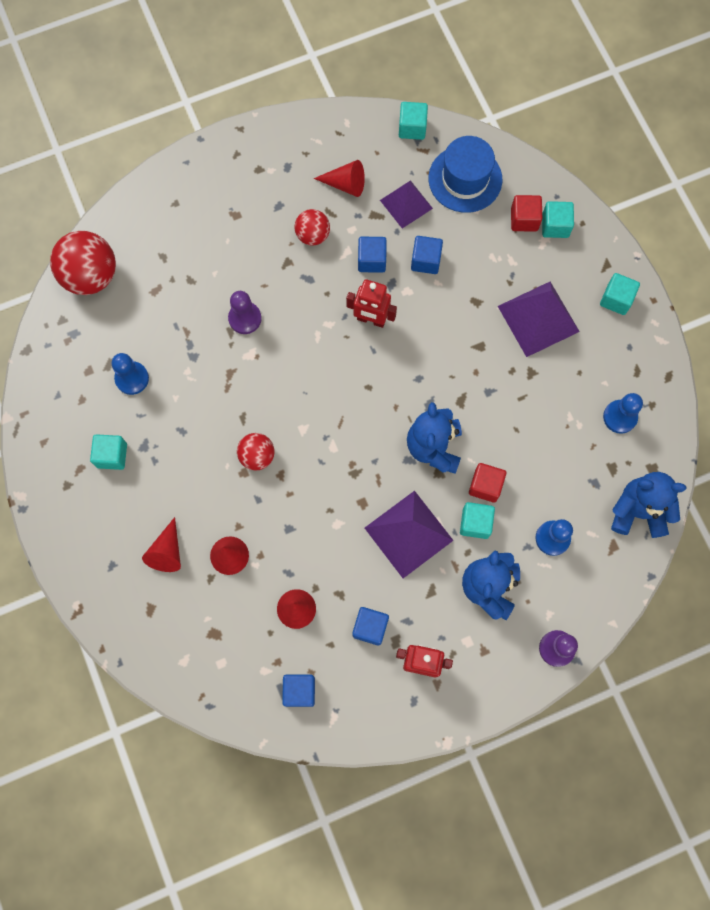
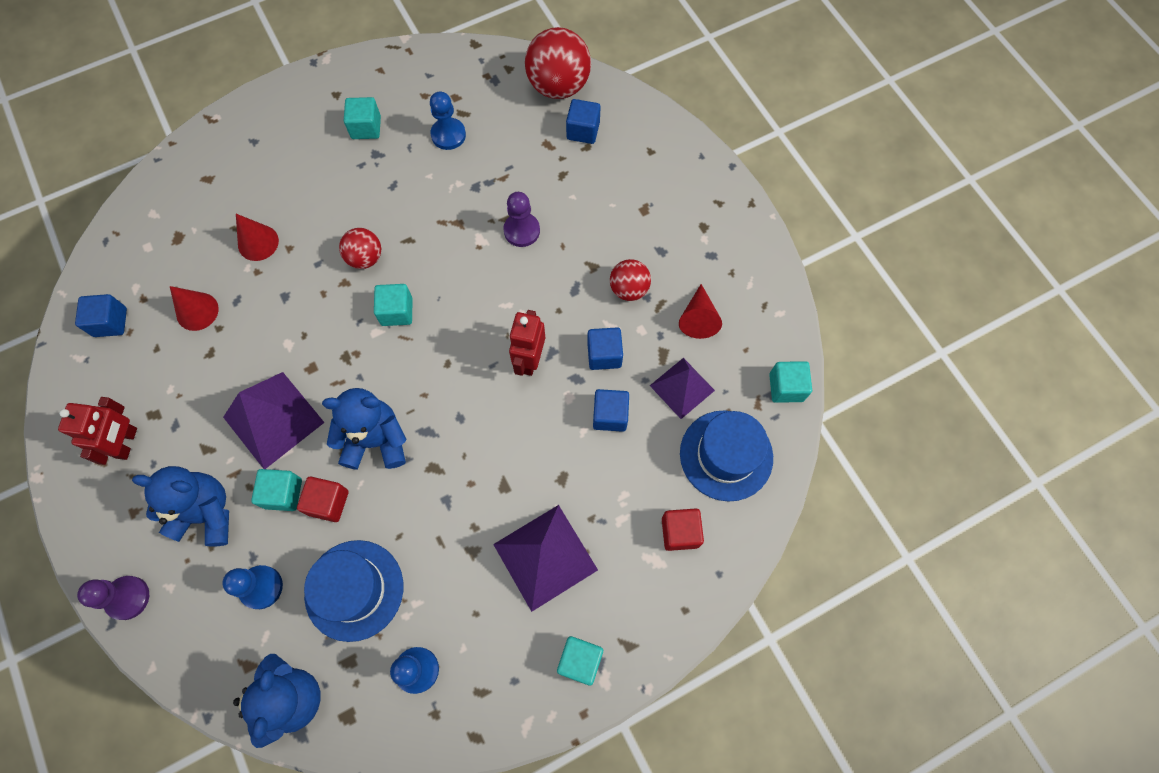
camera: 85 degrees right, 5 degrees down
red cone [142,517,181,572] -> none
blue cube [352,607,389,646] -> blue cube moved to [566,99,600,144]
turquoise cube [542,201,574,238] -> turquoise cube moved to [374,284,413,326]
none -> blue hat [304,540,403,642]

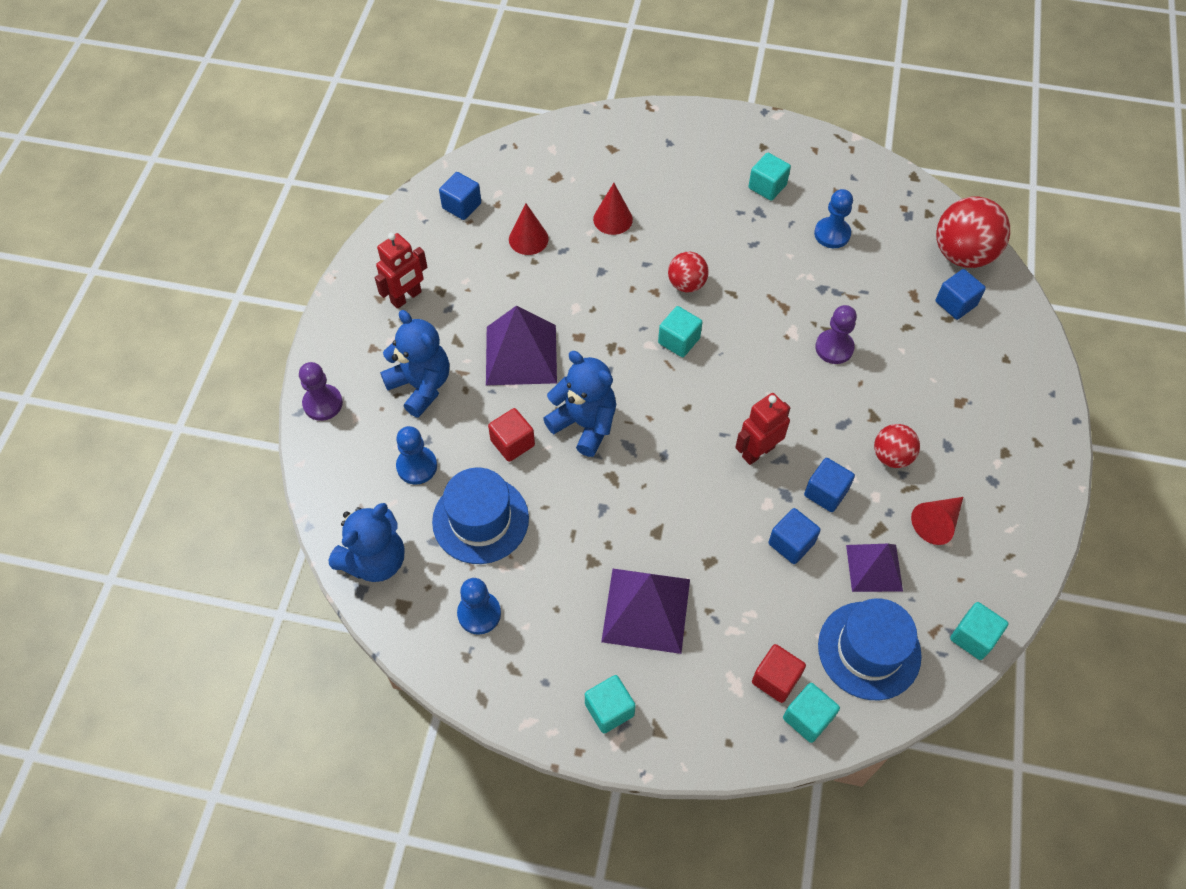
camera: 40 degrees right, 10 degrees down
turquoise cube [251,469,302,511] -> turquoise cube moved to [783,683,840,743]

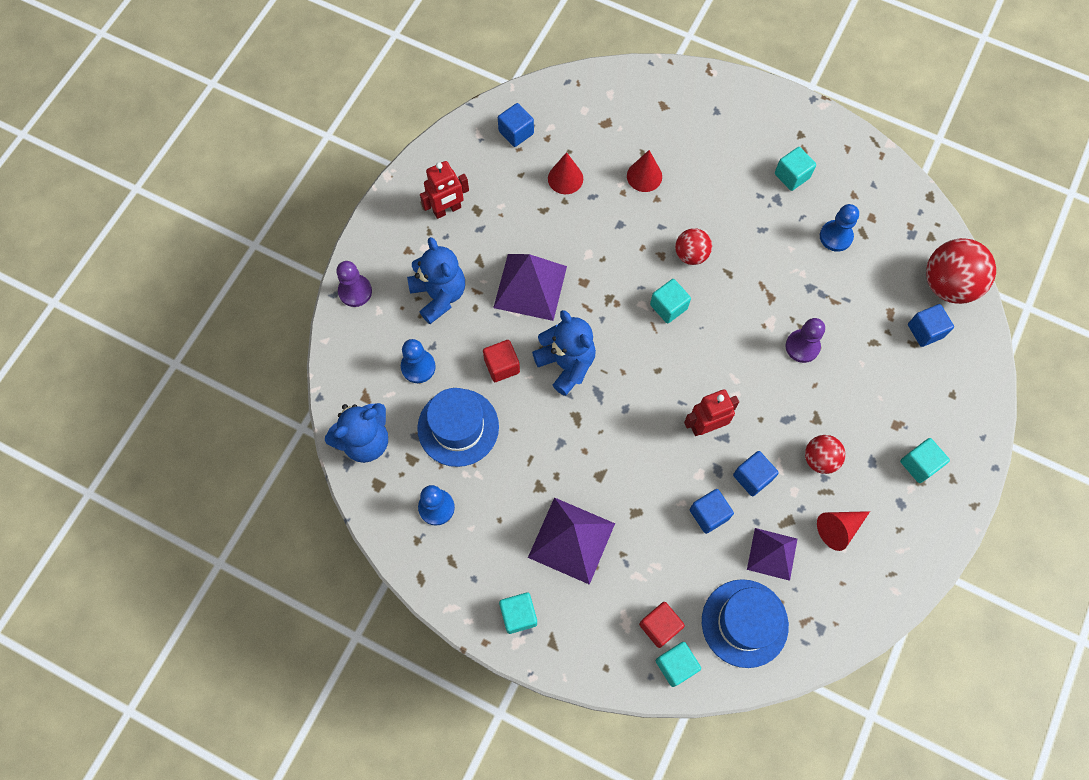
camera: 15 degrees right, 10 degrees up
turquoise cube [950,602,1008,660] -> turquoise cube moved to [900,438,950,483]

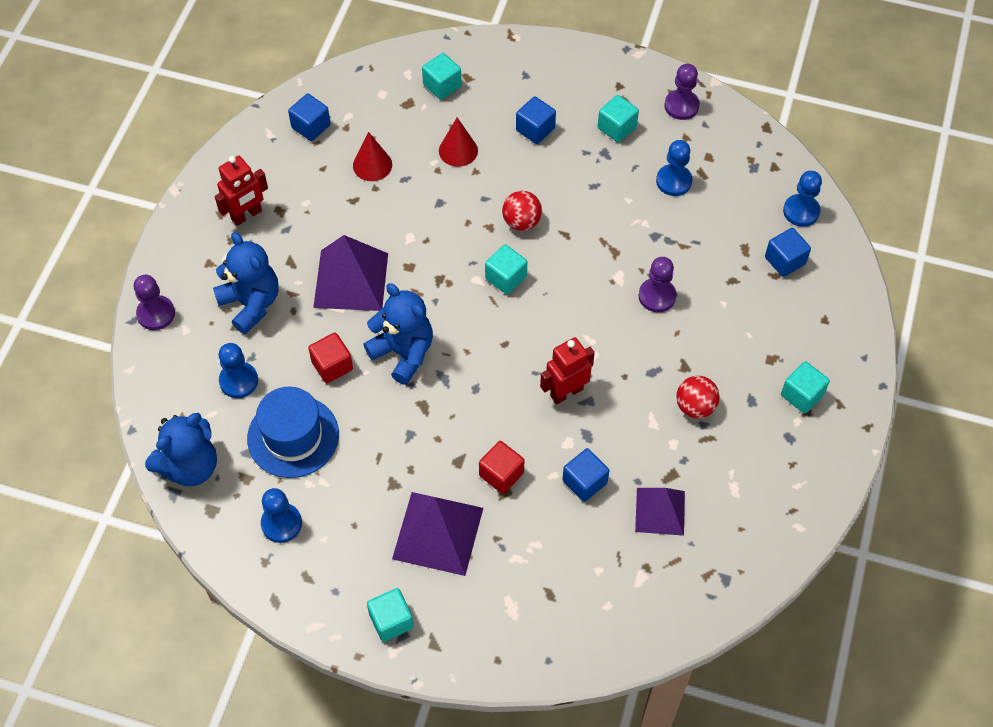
camera: 10 degrees left, 10 degrees down
red cube [639,602,685,648] -> red cube moved to [479,441,525,494]
turquoise cube [656,642,701,687] -> turquoise cube moved to [422,53,462,100]
blue hat [702,579,789,668] -> none
blue cube [733,451,779,496] -> blue cube moved to [516,96,556,144]
red cone [817,511,870,551] -> none
red ball [926,238,996,304] -> blue pawn [783,171,822,227]
none -> purple pawn [664,64,700,120]

